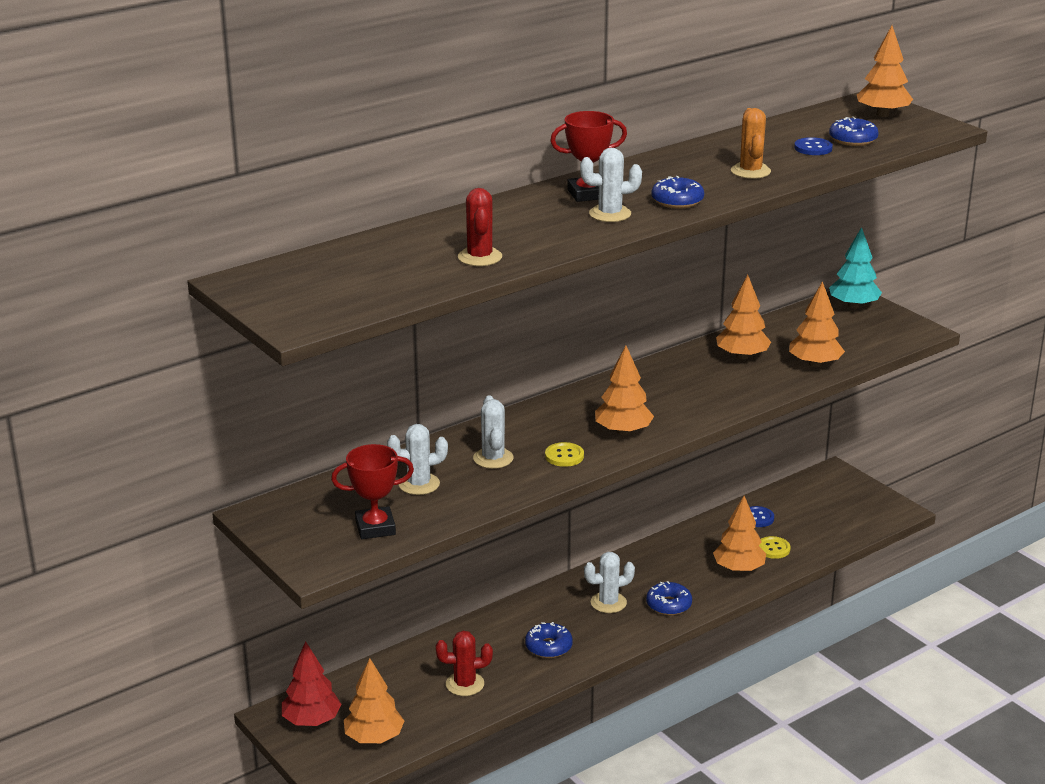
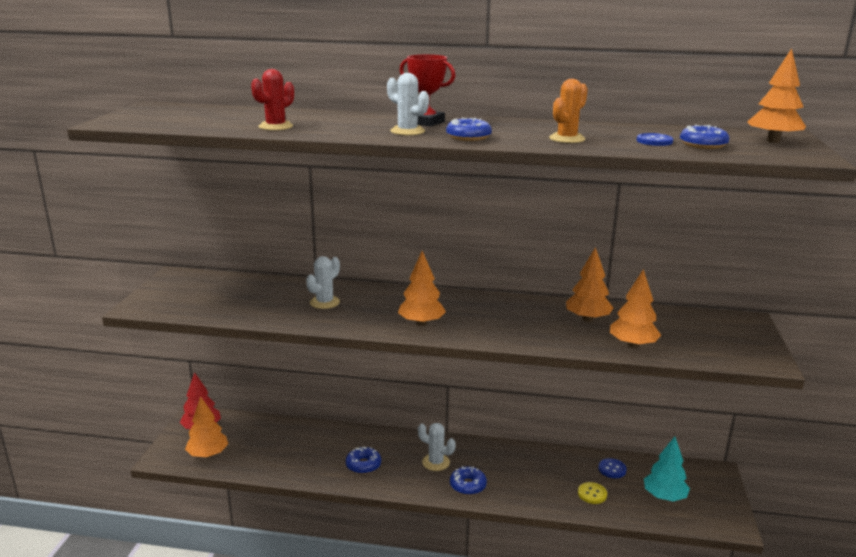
camera: 45 degrees right, 5 degrees down
red trophy [331,444,414,539] -> none
white cactus [387,424,448,495] -> none
red cactus [436,631,493,696] -> none
yellow button [545,442,584,467] -> none
orange tree [713,496,766,573] -> none
turquoise tree [829,227,882,309] -> turquoise tree moved to [644,436,690,502]

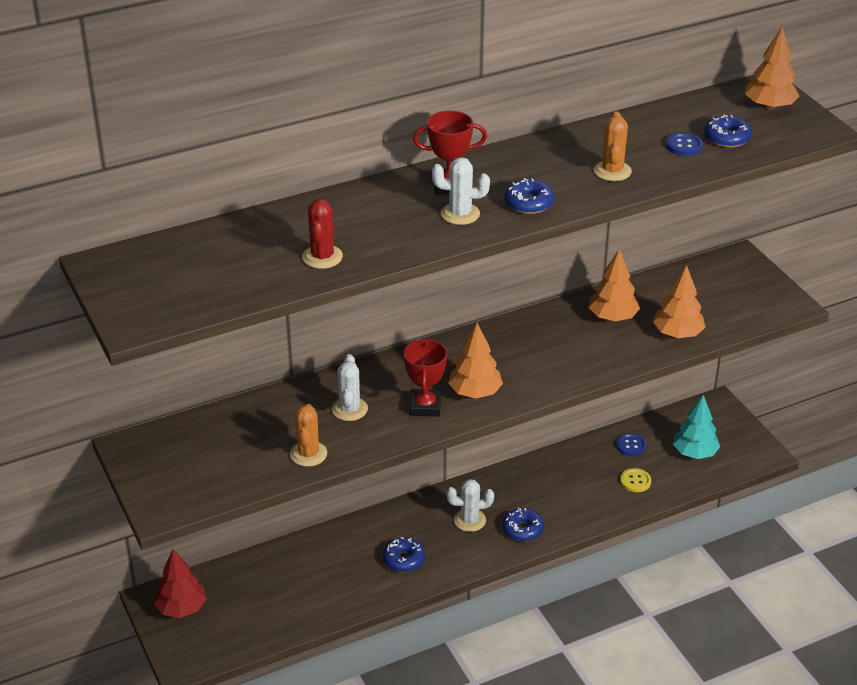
camera: 35 degrees left, 15 degrees up
orange tree [185,396,228,458] -> none
none -> orange cactus [290,404,327,467]
none -> red trophy [404,338,447,417]

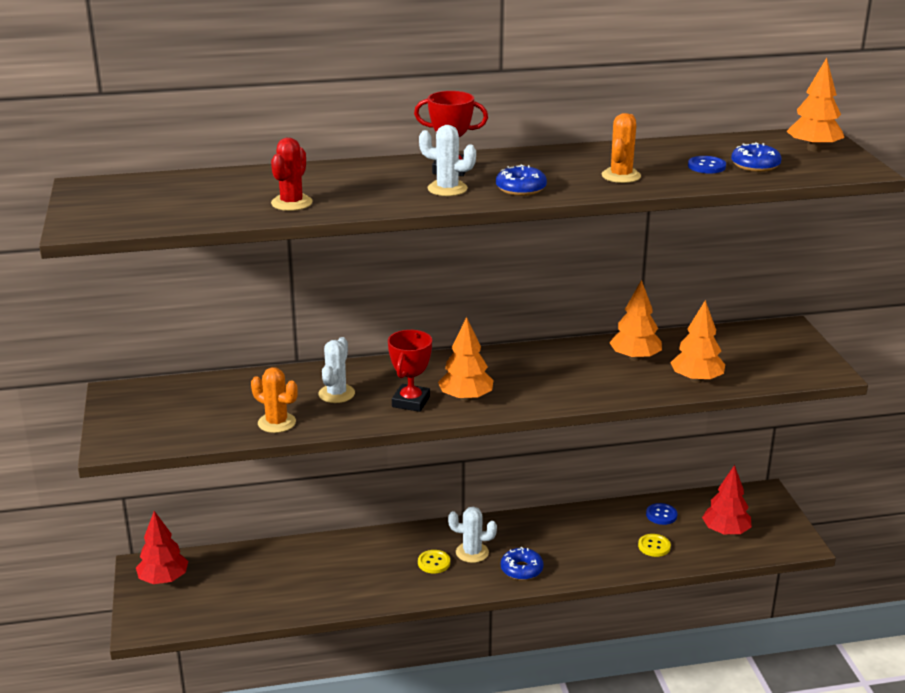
camera: 15 degrees right, 10 degrees down
orange cactus [290,404,327,467] -> orange cactus turned 75 degrees counterclockwise [251,367,298,433]
blue donut [383,537,425,572] -> none
turquoise tree [673,395,720,459] -> red tree [702,465,752,535]
none -> yellow button [418,550,450,573]

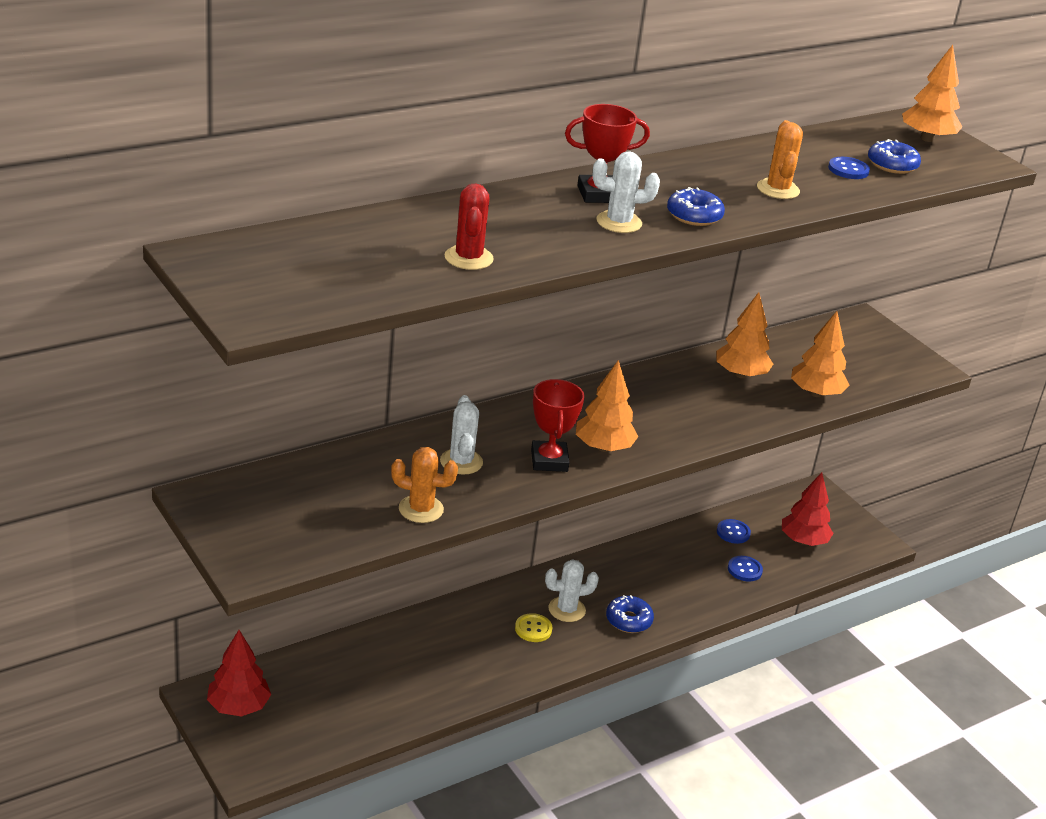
camera: 25 degrees left, 5 degrees up
yellow button [638,534,671,557] -> blue button [728,556,763,582]

